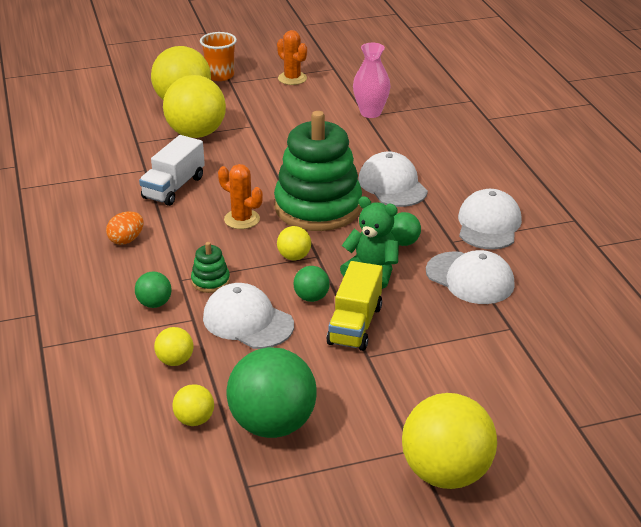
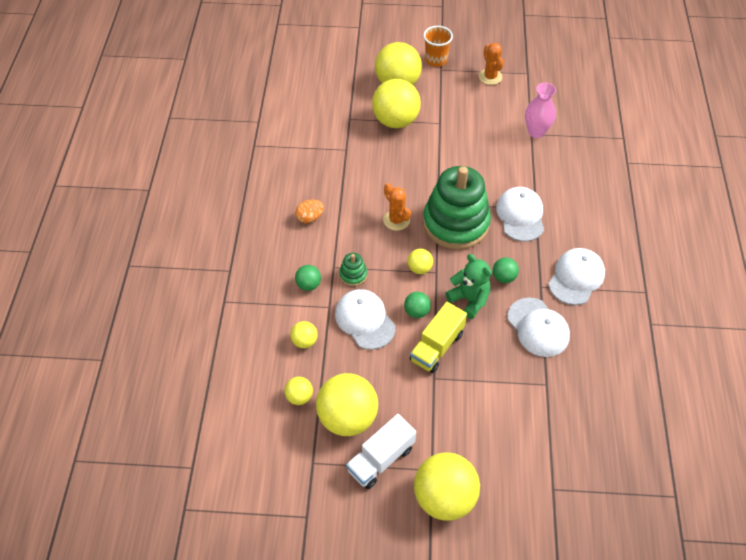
camera: 20 degrees right, 20 degrees up
white truck [139,135,205,206] -> white truck moved to [346,414,416,489]
green ball [227,347,317,438] -> yellow ball [316,373,378,436]

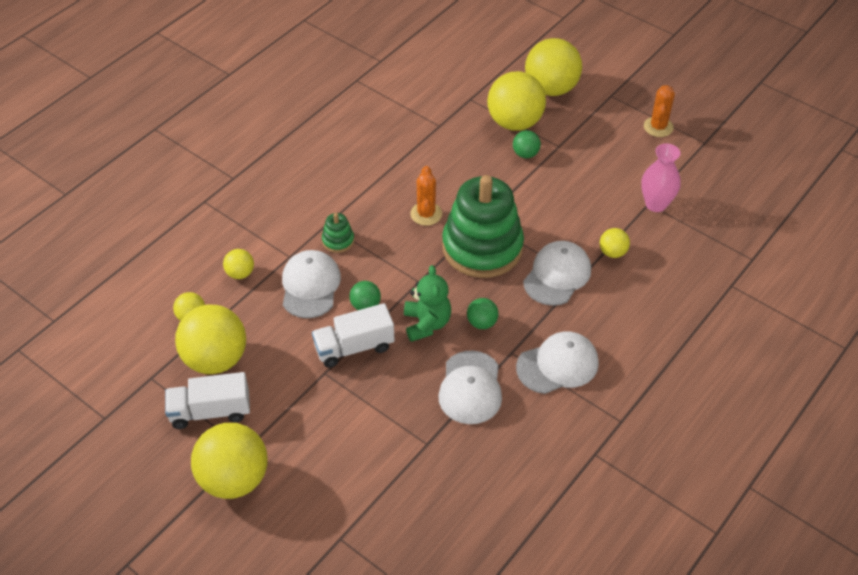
camera: 35 degrees right, 5 degrees down
orange egg [295,200,324,223] -> none
green ball [295,265,321,291] -> green ball moved to [513,130,541,158]
yellow ball [408,249,433,274] -> yellow ball moved to [600,228,630,258]
yellow truck [410,302,467,373] -> white truck [312,303,395,368]
orange cup [423,26,453,67] -> none

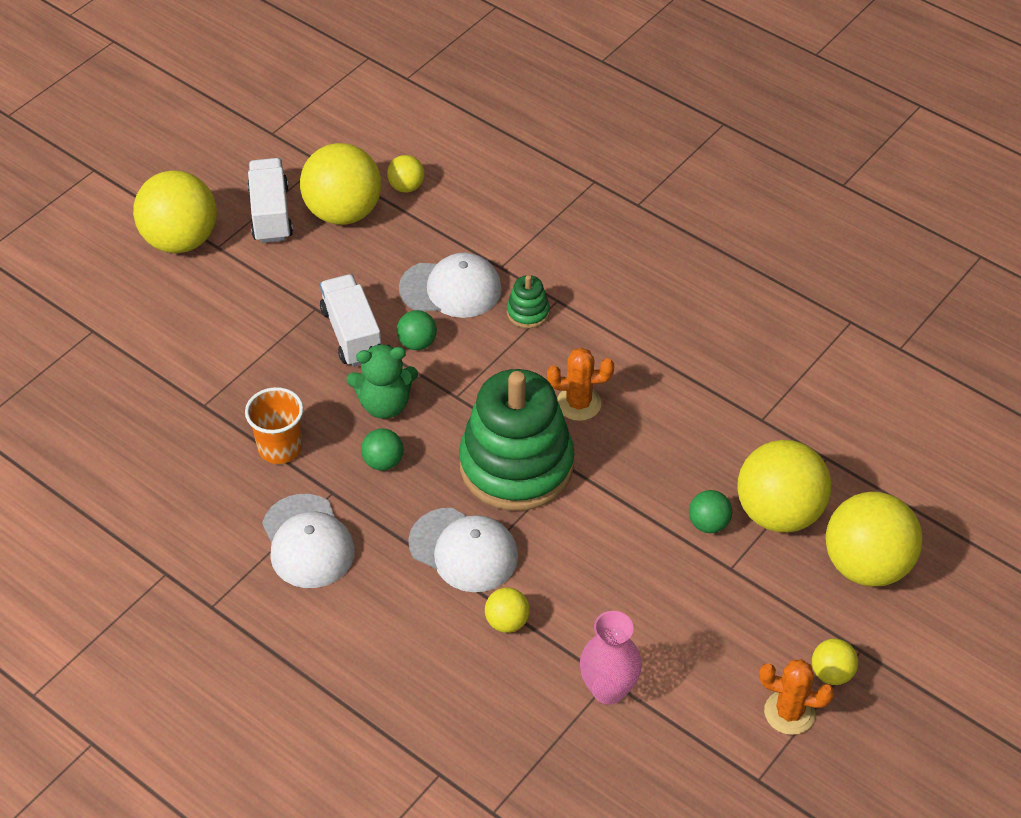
camera: 90 degrees right, 0 degrees up
yellow ball [223,249,254,279] -> yellow ball moved to [812,639,858,685]
white cap [438,351,502,424] -> orange cup [245,387,303,464]

